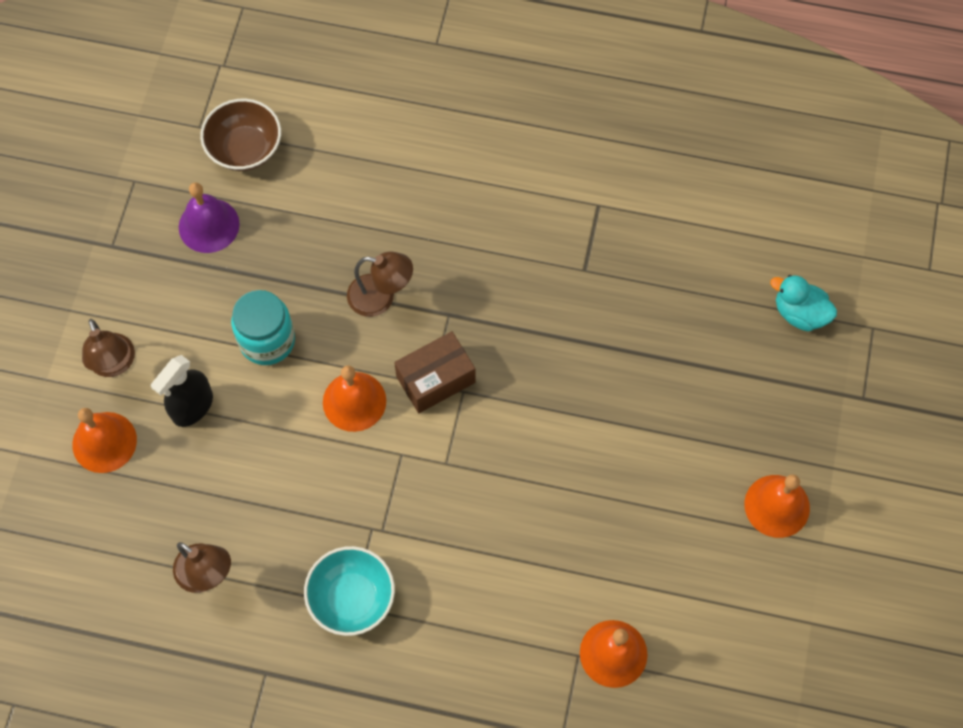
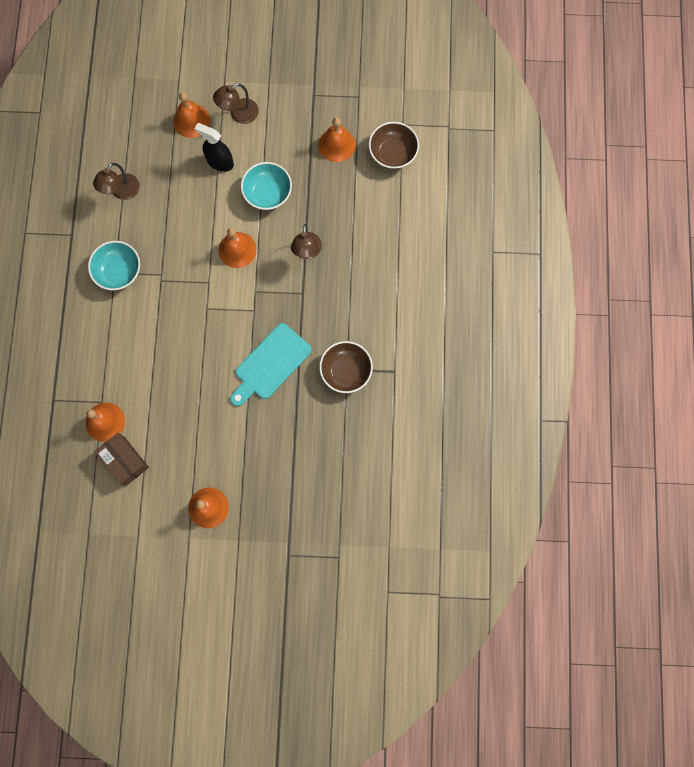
camera: 80 degrees right, 10 degrees up
purple bell [179,182,240,253] -> orange bell [318,117,356,162]
turquoise jar [231,290,295,365] -> turquoise bowl [241,162,292,210]
brown box [394,331,476,413] -> brown box moved to [94,433,149,486]
turquoise duck [770,275,837,332] -> none
none -> turquoise cutting board [230,323,312,406]
none -> brown bowl [319,341,373,393]

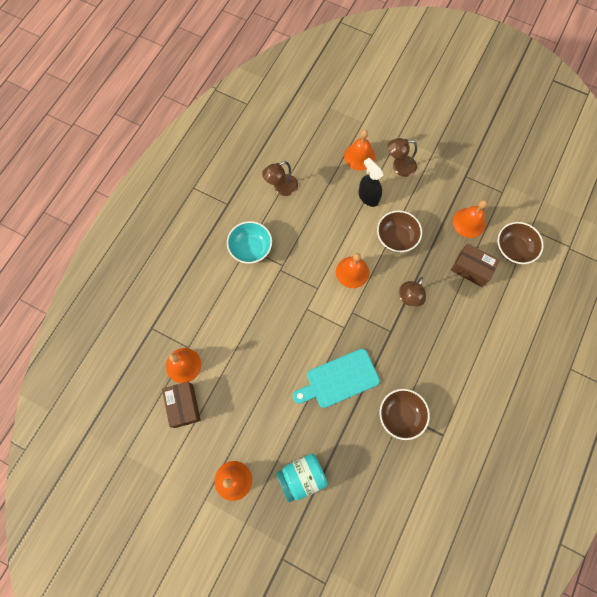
camera: 25 degrees right, 5 degrees down
turquoise bowl [241,162,292,210] -> brown bowl [377,210,422,252]
none -> turquoise jar [276,453,328,502]
none -> brown box [451,243,500,287]

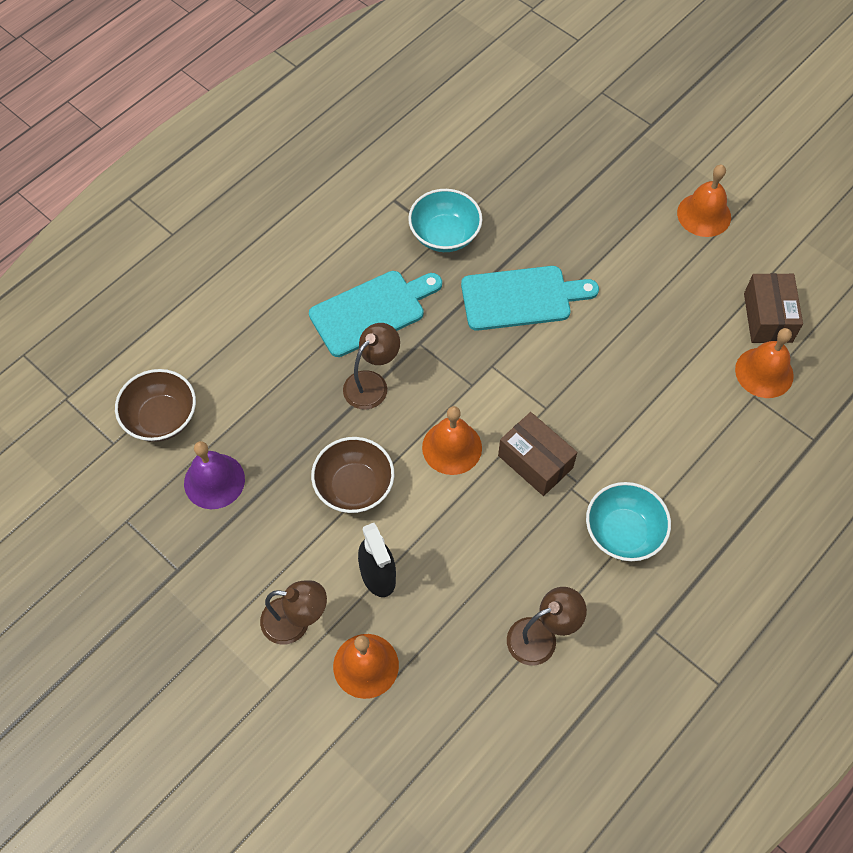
camera: 165 degrees left, 10 degrees down
turquoise jar [276,453,328,502] -> none
brown bowl [379,389,430,440] -> turquoise bowl [408,189,482,252]
brown box [451,243,500,287] -> brown box moved to [498,412,577,496]
orange bell [453,200,487,238] -> purple bell [184,441,245,509]
none -> turquoise cutting board [309,271,442,357]

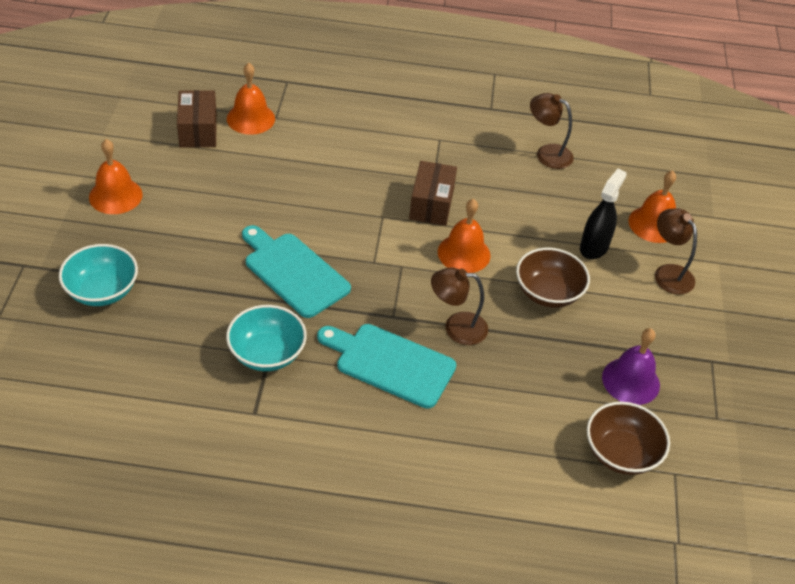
camera: 130 degrees left, 15 degrees down
turquoise bowl [586,482,671,561] -> turquoise bowl moved to [59,244,138,306]
brown box [744,273,803,343] -> brown box turned 60 degrees counterclockwise [177,90,217,148]

